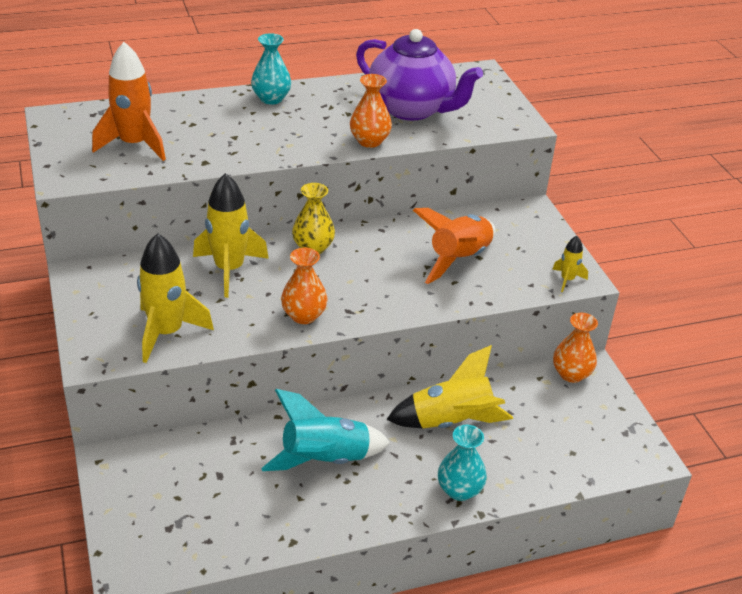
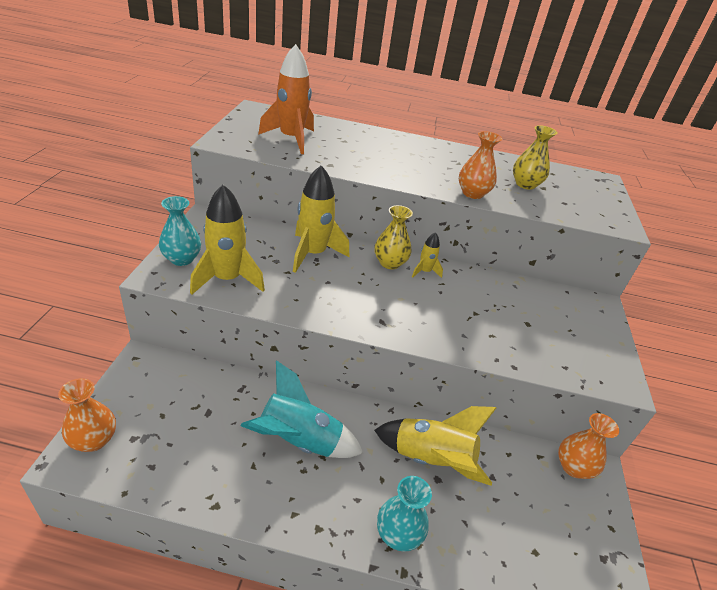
camera: 25 degrees right, 0 degrees up
turquoise vase [251,33,291,105] -> turquoise vase moved to [159,196,201,266]
orange vase [281,248,328,324] -> orange vase moved to [58,378,116,452]
purple teapot [356,29,483,120] -> yellow vase [513,125,557,190]
orange rocket [413,208,496,284] -> none
yellow rocket [552,236,588,292] -> yellow rocket moved to [412,232,443,278]

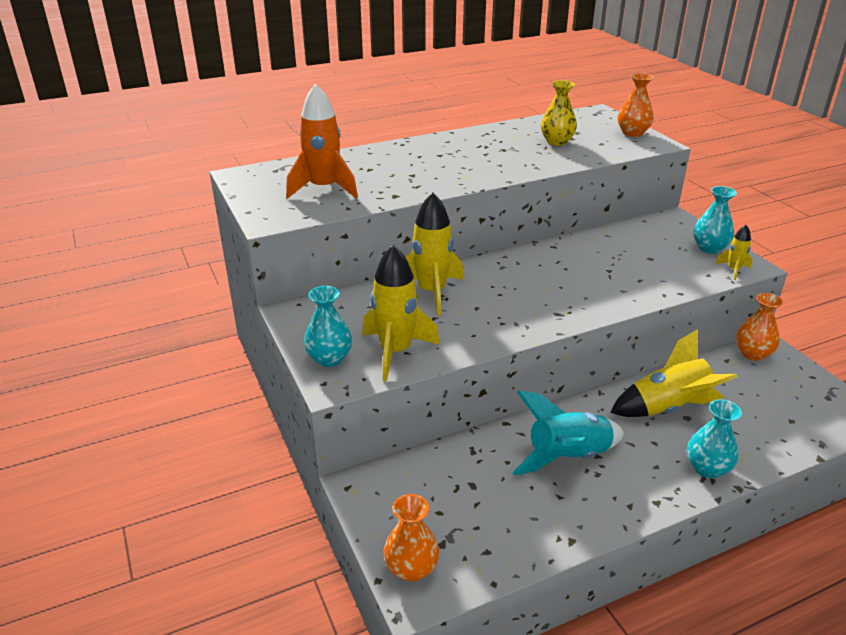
camera: 30 degrees left, 5 degrees down
yellow vase [375,205,413,269] -> none
yellow rocket [412,232,443,278] -> yellow rocket moved to [716,225,752,280]
orange vase [459,131,502,199] -> orange vase moved to [618,73,654,137]
none -> turquoise vase [693,186,737,254]

